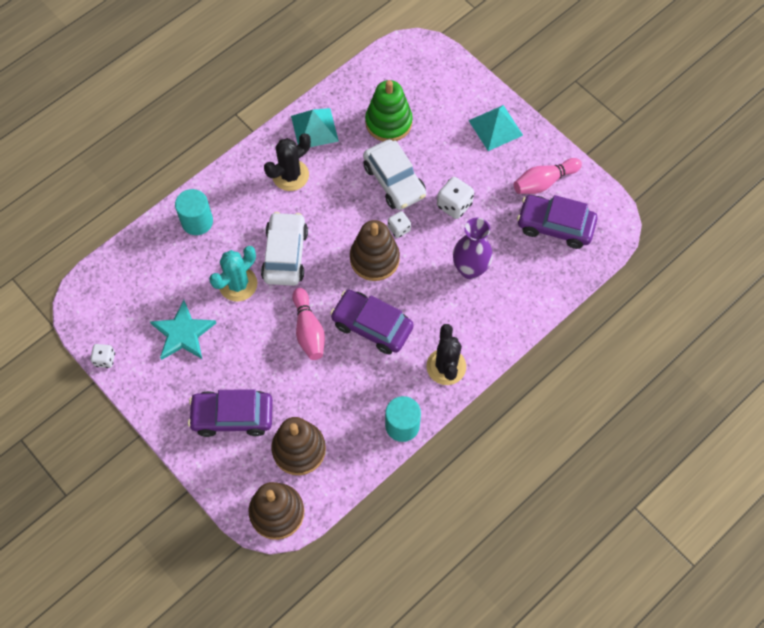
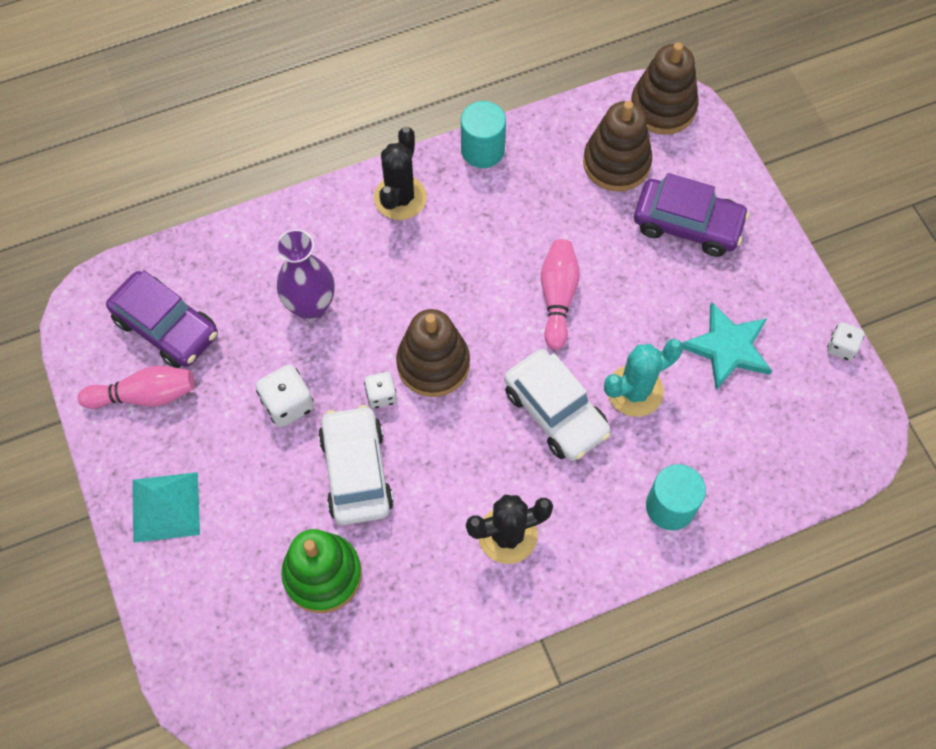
camera: 160 degrees left, 0 degrees up
white car [261,212,308,286] -> white car turned 60 degrees counterclockwise [504,349,611,461]
turquoise pyramid [291,108,339,147] -> none
purple car [330,290,414,355] -> none

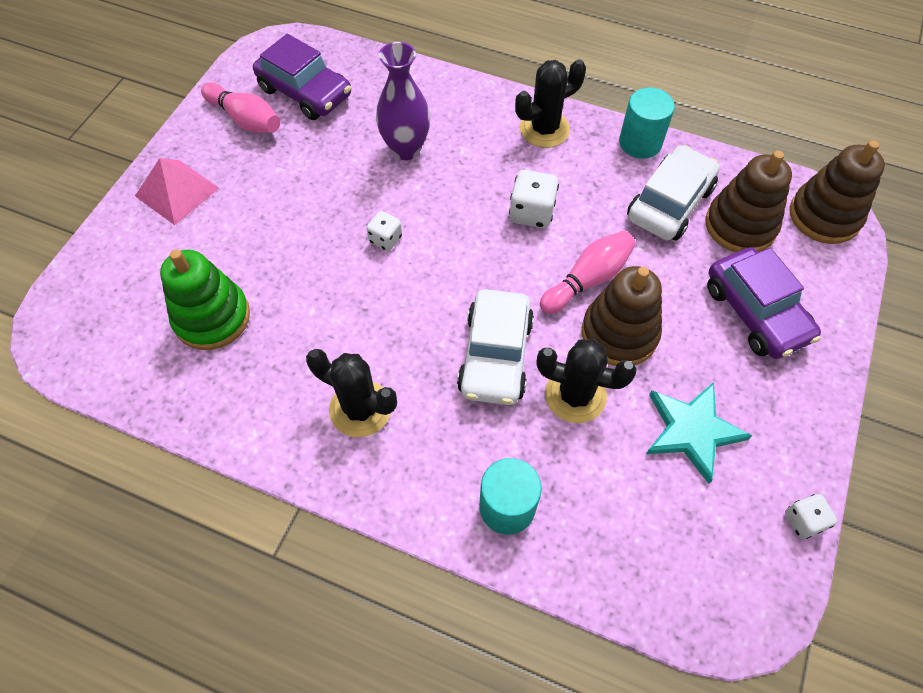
camera: 45 degrees right, 5 degrees down
purple car [106,271,218,368] -> purple car turned 45 degrees counterclockwise [253,34,351,120]
turquoise pyramid [132,472,200,543] -> pink pyramid [135,158,219,225]
white dice [256,365,314,427] -> white dice moved to [509,170,559,228]
white car [318,405,394,525] -> white car moved to [627,145,720,241]
brown stacking toy [396,309,470,397] -> brown stacking toy moved to [582,266,662,366]
turquoise cactus [604,339,683,417] -> black cactus [536,338,637,423]

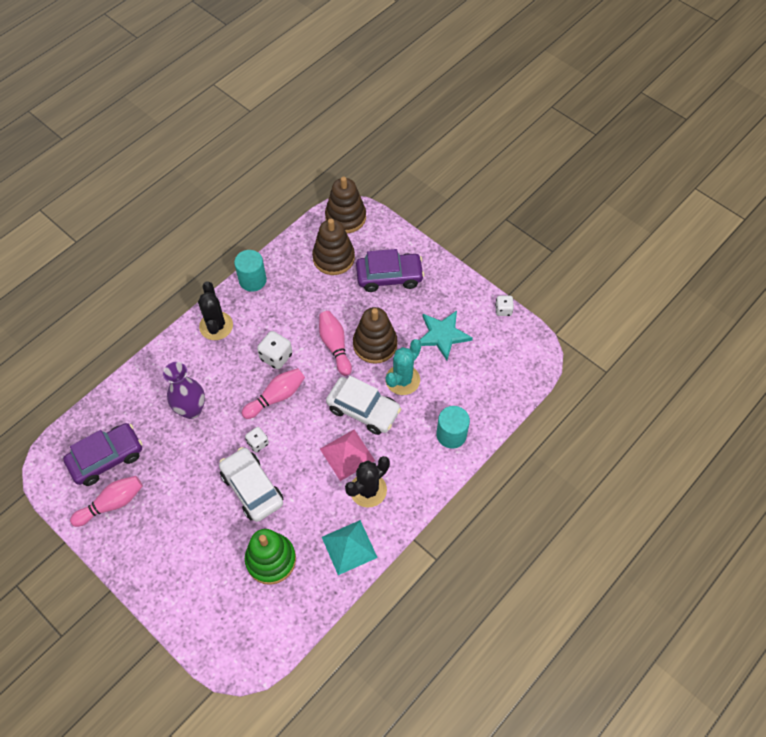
camera: 70 degrees left, 0 degrees up
pink pyramid [135,158,219,225] -> pink pyramid moved to [320,430,375,481]
black cactus [536,338,637,423] -> turquoise cactus [385,339,421,395]
white car [627,145,720,241] -> white car moved to [219,447,283,522]
none -> pink bowling pin [242,368,305,419]
none -> turquoise pyramid [322,520,378,575]

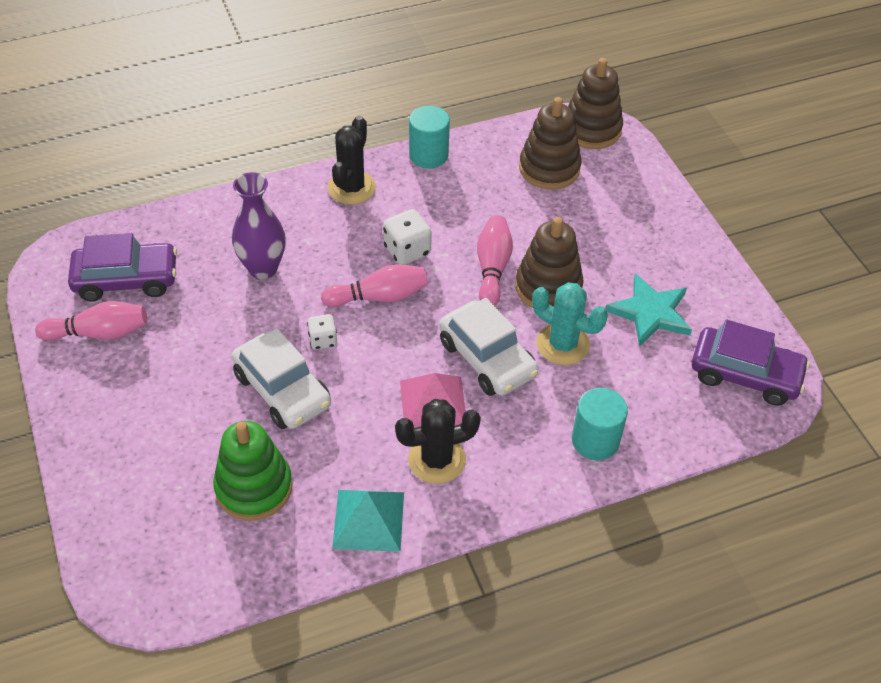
camera: 25 degrees right, 10 degrees down
white car [219,447,283,522] -> white car turned 150 degrees clockwise [232,328,331,429]
purple car [356,249,424,292] -> purple car moved to [692,320,810,406]
turquoise cactus [385,339,421,395] -> turquoise cactus turned 60 degrees clockwise [532,282,608,365]
white dice [495,296,514,316] -> none

